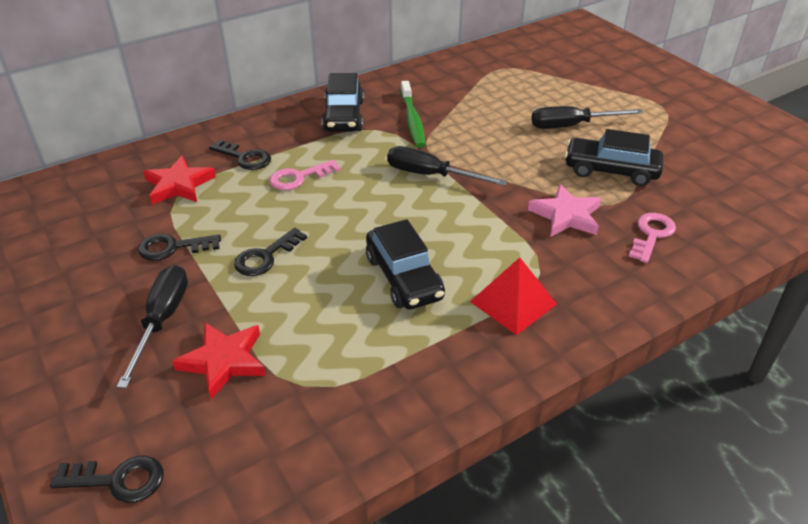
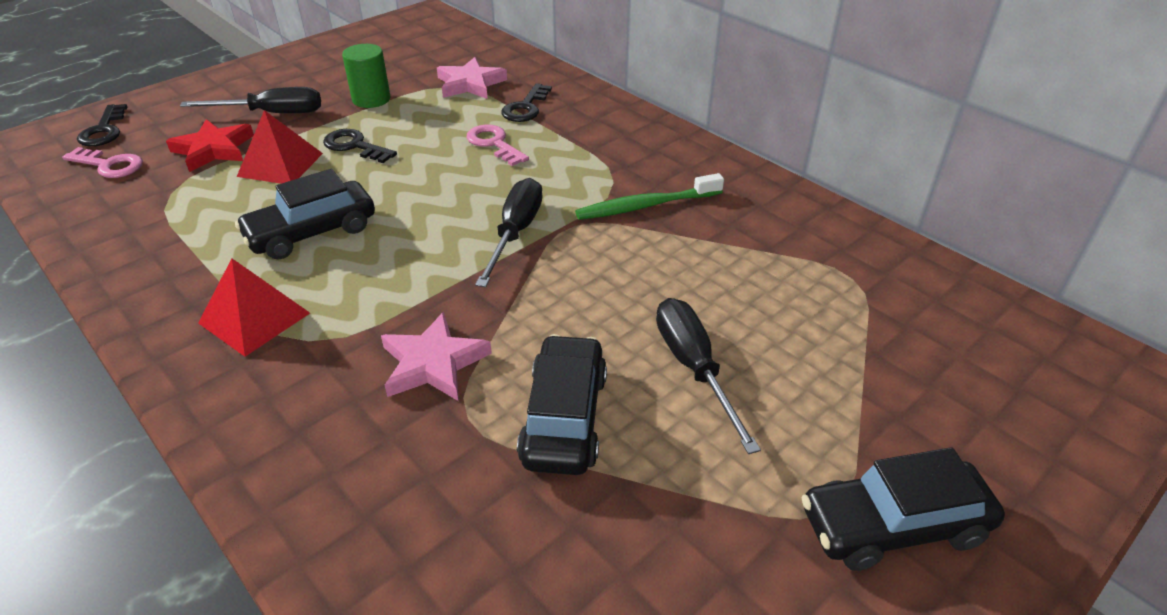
camera: 80 degrees right, 0 degrees up
black key [138,234,221,261] -> green cylinder [342,44,391,108]
red star [143,156,216,204] -> pink star [437,57,507,99]
black car [322,73,364,132] -> black car moved to [802,447,1005,571]
pink key [628,213,676,263] -> pink key moved to [62,147,143,178]
none -> red pyramid [237,110,323,184]

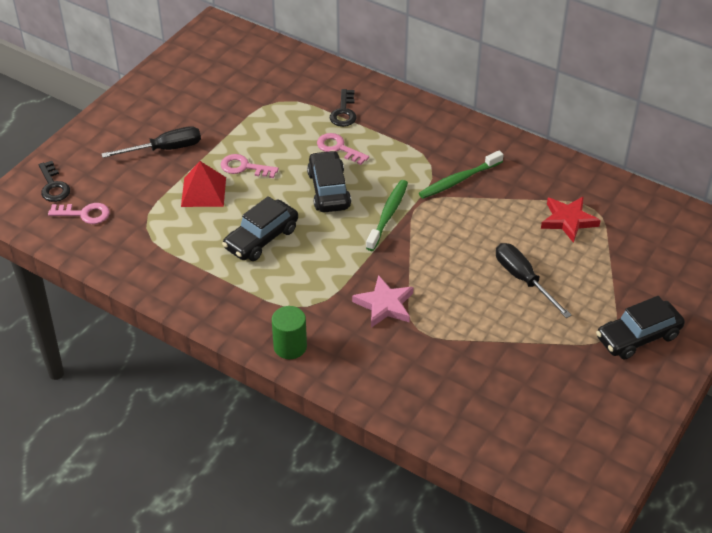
camera: 15 degrees left, 5 degrees up
red star [166,119,254,172] -> red star moved to [541,196,601,243]
red pyramid [198,259,310,357] -> none
black key [323,129,397,163] -> pink key [221,154,279,178]
green cylinder [342,44,391,108] -> green cylinder moved to [272,306,307,359]
pink star [437,57,507,99] -> none
black screwdriver [475,178,543,287] -> green toothbrush [366,180,408,251]
black car [517,334,607,475] -> black car moved to [307,150,351,212]

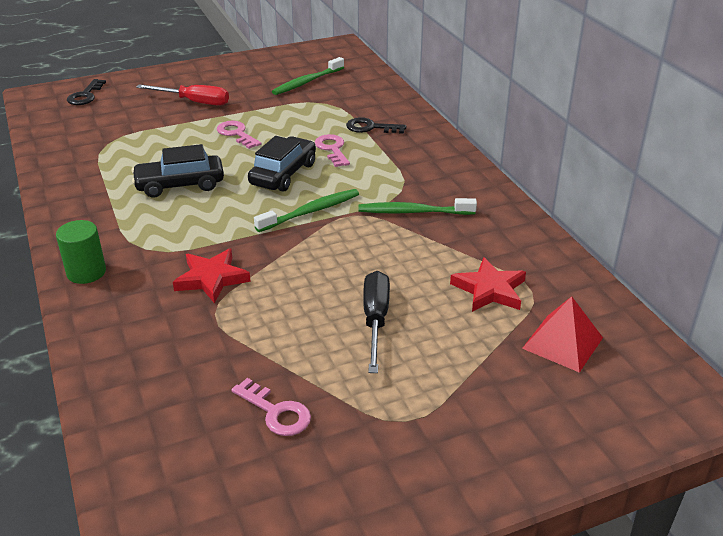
camera: 35 degrees right, 10 degrees down
pink key [48,203,110,224] -> pink key moved to [231,378,311,436]
black screwdriver [102,126,201,158] -> red screwdriver [136,84,229,106]
red pyramid [181,161,226,207] -> red pyramid moved to [522,296,603,373]
black key [330,89,356,127] -> black key turned 60 degrees clockwise [346,117,406,134]
pink star [352,275,414,328] -> red star [173,249,251,304]
black car [596,296,685,359] -> none
none -> green toothbrush [272,57,344,95]

